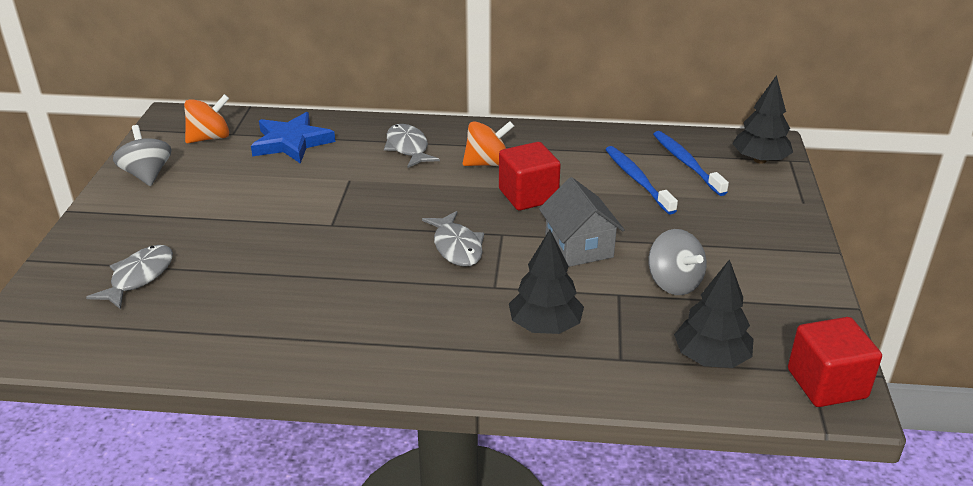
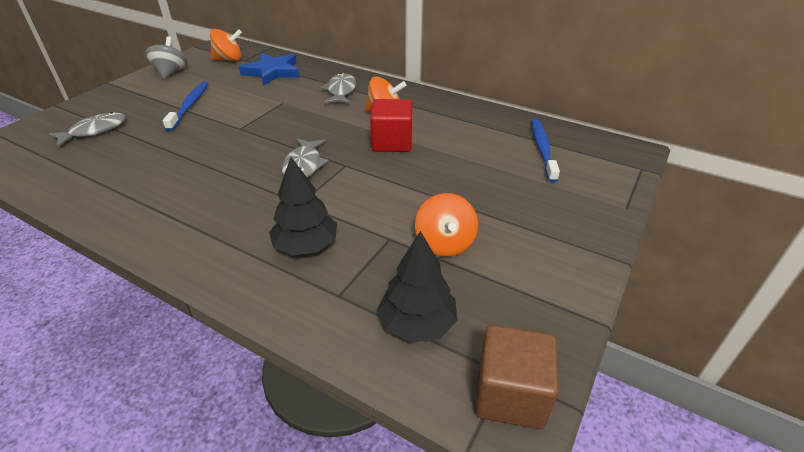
camera: 25 degrees right, 5 degrees up
grey house [539,177,625,267] -> none
blue toothbrush [605,146,678,215] -> blue toothbrush moved to [163,81,209,131]
grey spinning top [648,229,706,295] -> orange spinning top [415,193,478,257]
black tree [732,75,793,164] -> none
red cube [788,317,882,407] -> brown cube [475,324,559,429]

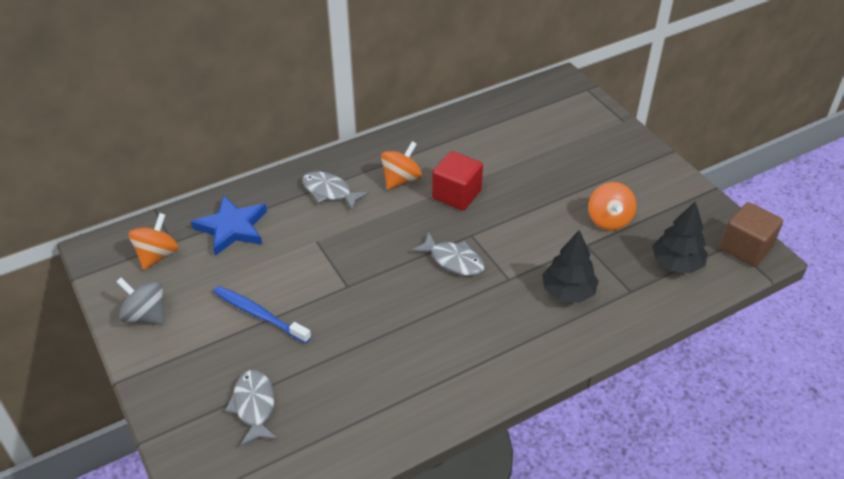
camera: 60 degrees left, 5 degrees up
orange spinning top [415,193,478,257] -> orange spinning top turned 60 degrees clockwise [588,182,636,231]
blue toothbrush [531,119,560,182] -> none

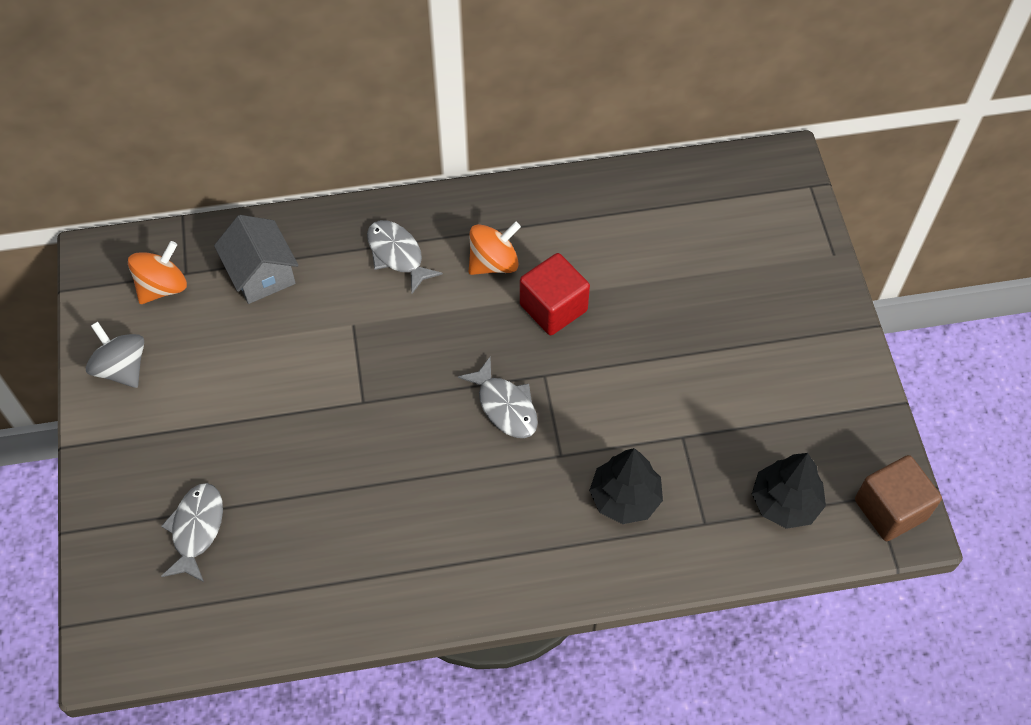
camera: 20 degrees right, 15 degrees up
blue star [191,195,267,256] -> grey house [214,215,298,304]
blue toothbrush [213,286,311,343] -> none
orange spinning top [588,182,636,231] -> none

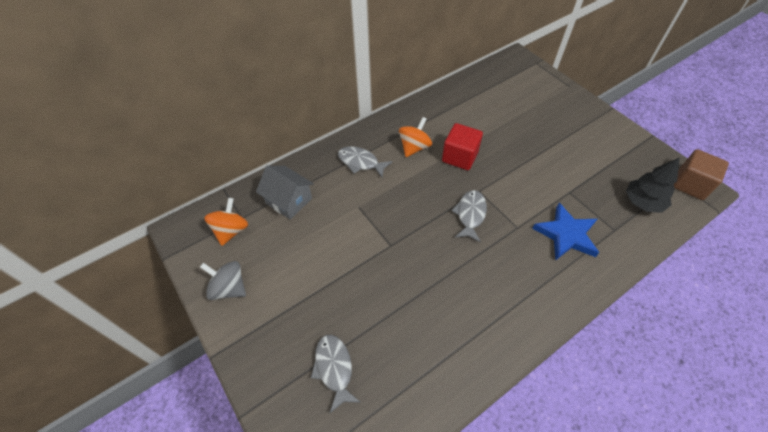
camera: 25 degrees left, 5 degrees down
grey fish [458,357,538,438] -> grey fish turned 105 degrees counterclockwise [451,190,487,243]
black tree [589,448,663,524] -> blue star [532,203,599,261]

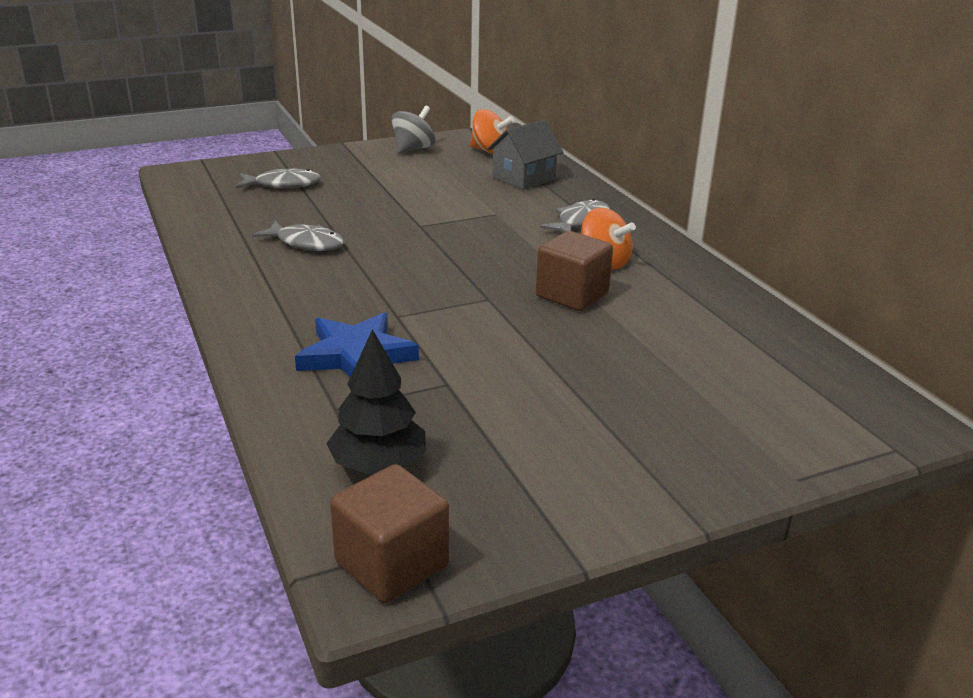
camera: 100 degrees right, 25 degrees down
red cube [442,123,483,170] -> brown cube [536,231,613,311]
grey fish [451,190,487,243] -> grey fish moved to [252,221,344,251]

